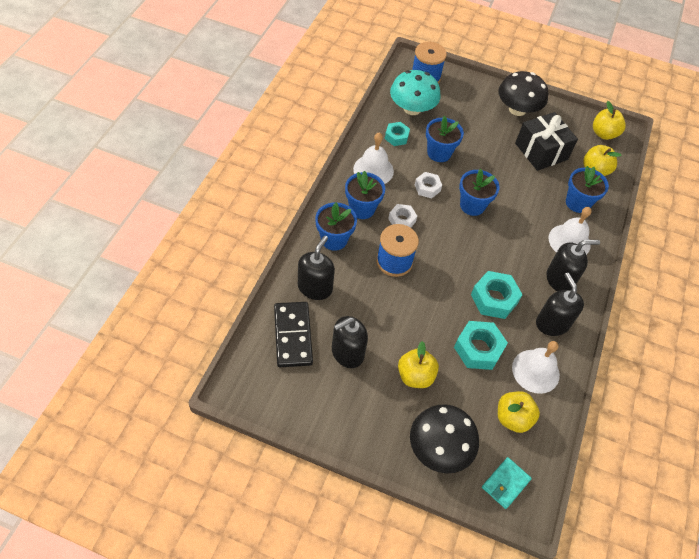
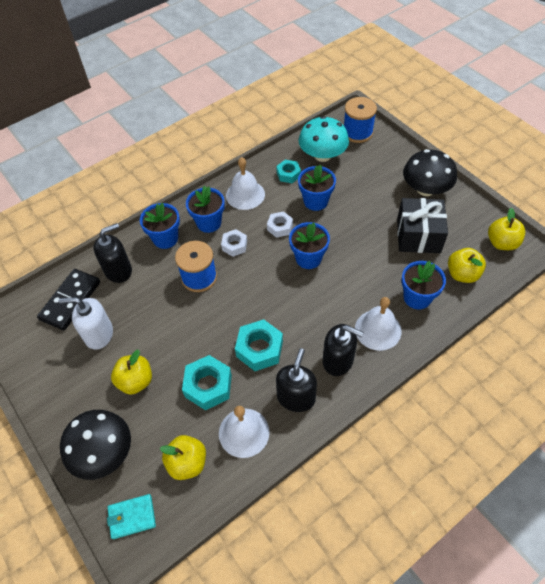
camera: 40 degrees right, 0 degrees up
black soap dispenser [332,316,368,368] -> white soap dispenser [59,297,113,350]

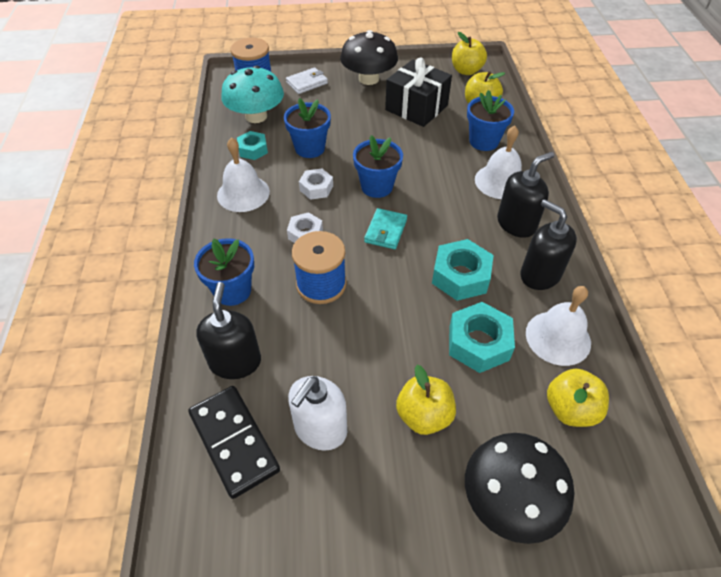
camera: 60 degrees left, 5 degrees down
turquoise wallet [107,494,156,539] -> turquoise wallet moved to [364,208,407,249]
blue flower pot [186,186,225,233] -> none
none -> white wallet [286,67,328,94]

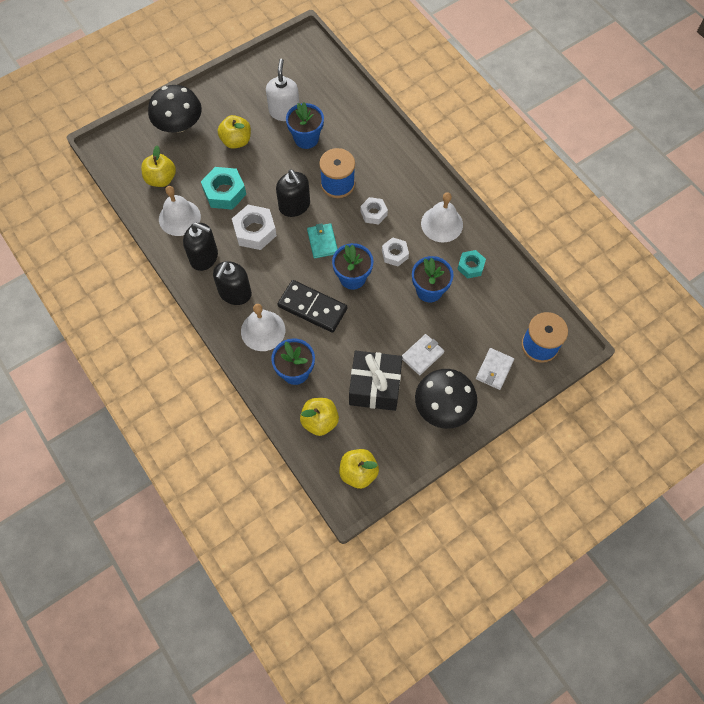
camera: 150 degrees right, 15 degrees up
black domino [188,386,280,499] -> black domino moved to [278,280,347,333]
blue flower pot [194,238,254,306] -> blue flower pot moved to [286,102,324,149]
black soap dispenser [196,282,261,379] -> black soap dispenser moved to [276,169,310,217]
turquoise mushroom [221,66,284,123] -> none
turquoise nut [432,239,494,301] -> white nut [232,205,277,250]
none -> white wallet [402,334,444,375]

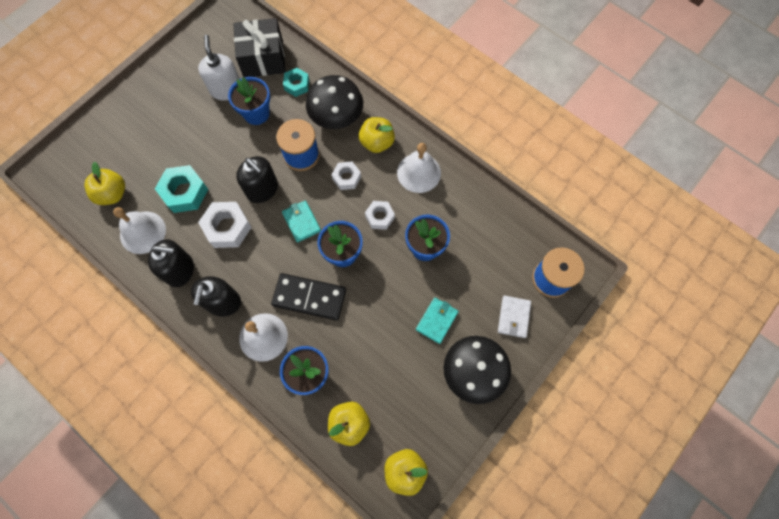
camera: 15 degrees left, 5 degrees up
black mushroom [148,85,202,132] -> black mushroom moved to [306,75,363,129]
yellow apple [218,115,251,149] -> yellow apple moved to [359,117,395,153]
black gift [349,351,402,411] -> black gift moved to [233,18,286,77]
white wallet [402,334,444,375] -> turquoise wallet [416,297,459,344]
turquoise nut [458,250,486,279] -> turquoise nut moved to [283,68,309,97]

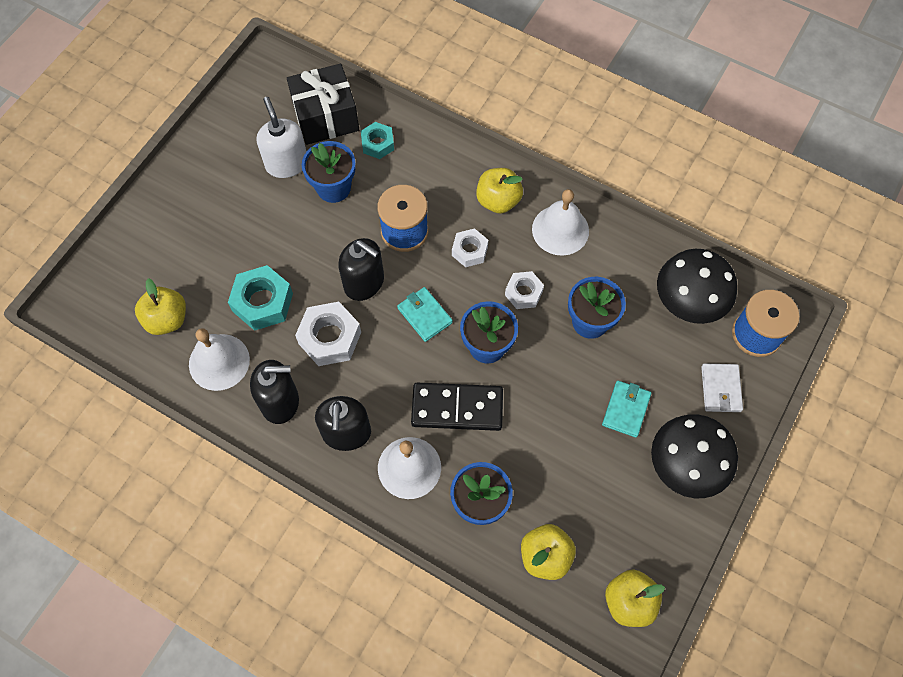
camera: 10 degrees left, 5 degrees down
black mushroom [306,75,363,129] -> black mushroom moved to [657,249,737,324]

